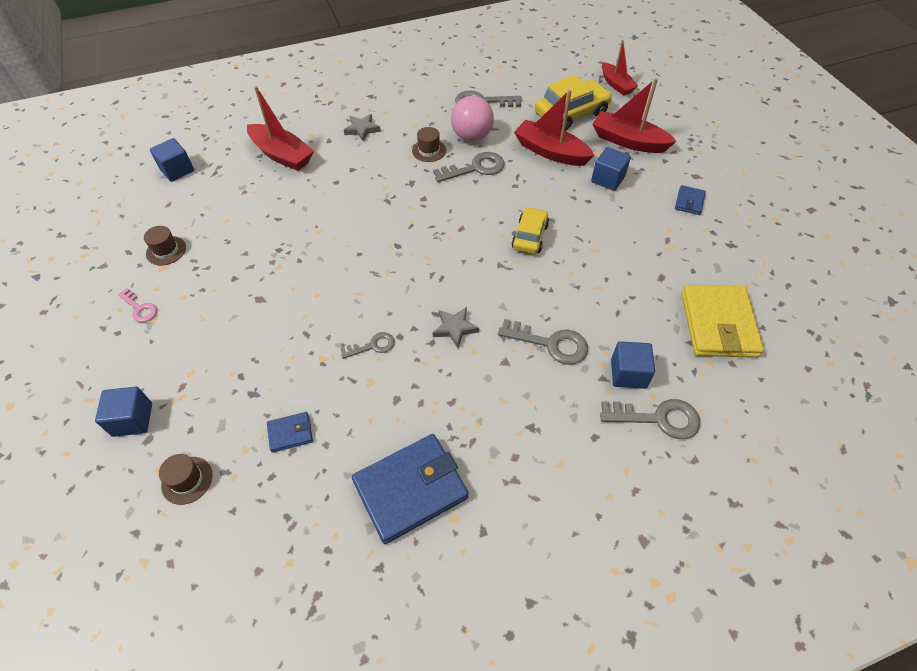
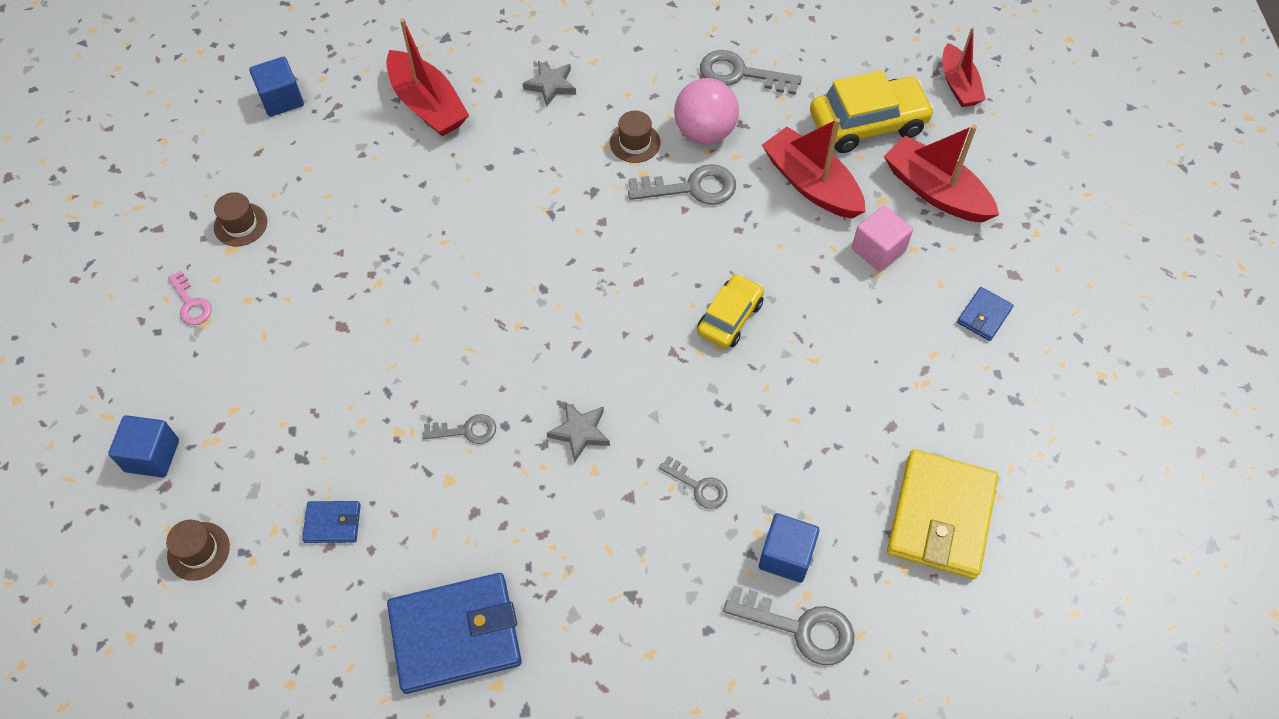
camera: 15 degrees right, 5 degrees up
grey key [498,319,588,365] -> grey key [659,456,728,509], size x0.60
blue cube [591,147,631,191] -> pink cube [852,205,913,272]

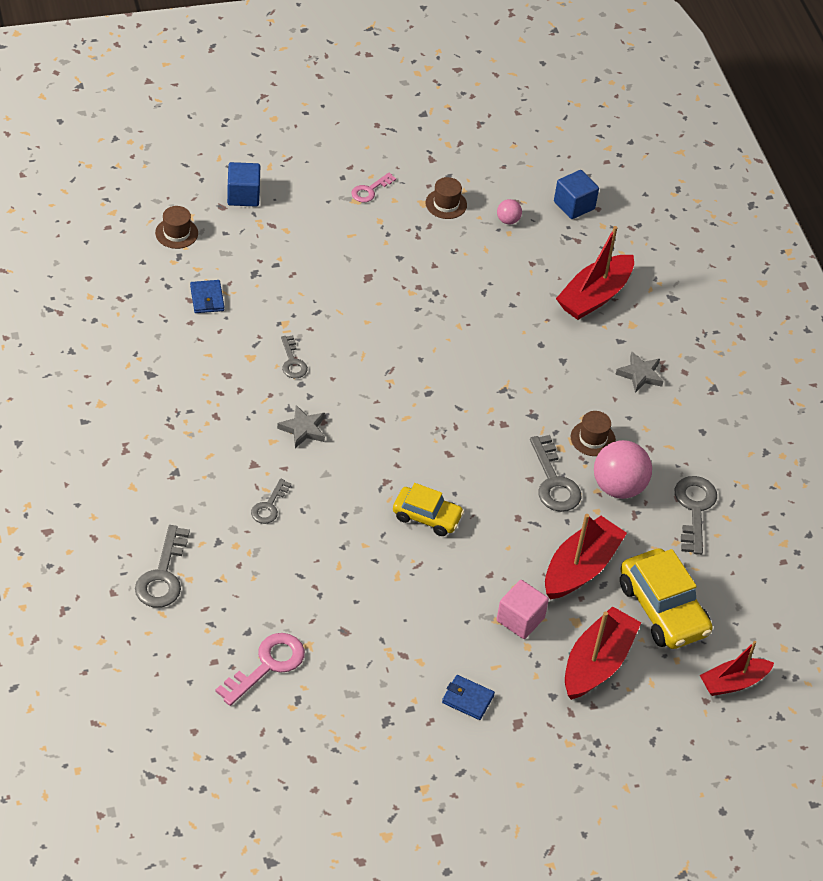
camera: 75 degrees right, 10 degrees down
blue wallet [387,573,522,694] -> none
blue cube [759,513,820,583] -> none
yellow wallet [887,449,998,579] -> pink key [216,633,305,706]
none -> pink ball [497,199,522,224]

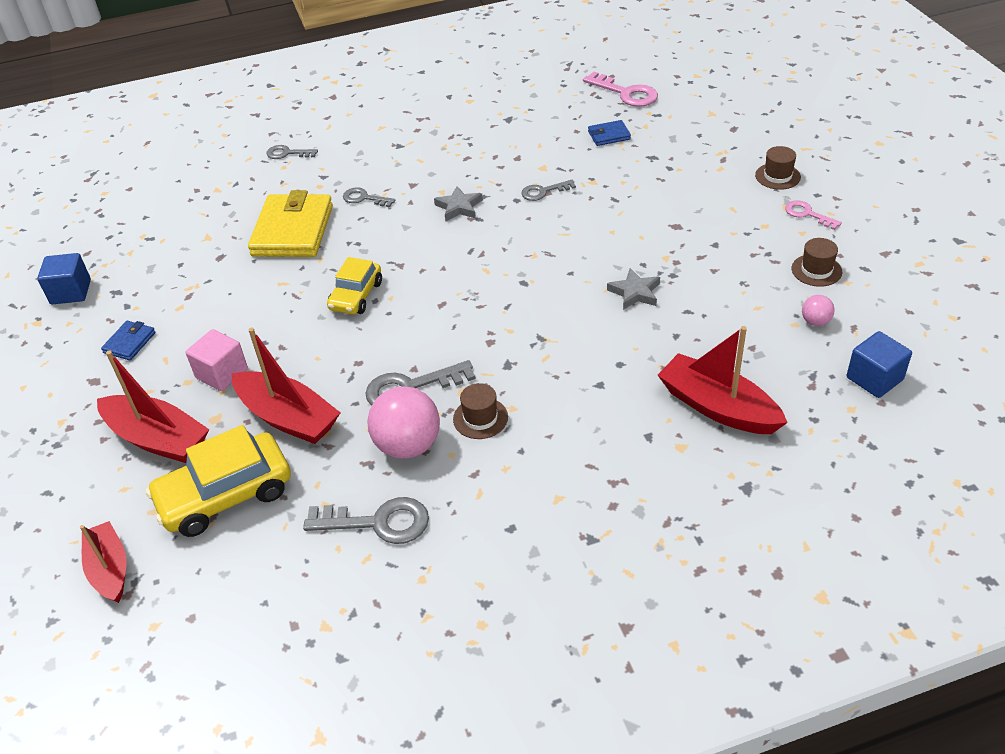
camera: 95 degrees right, 5 degrees down
grey key [135,525,190,608] -> grey key [266,145,318,159], size x0.60
brown hat [155,206,198,249] -> brown hat moved to [755,146,801,190]
pink key [216,633,305,706] -> pink key moved to [583,72,658,107]
blue cube [227,162,260,207] -> blue cube moved to [37,253,91,304]
grey star [615,351,664,393] -> grey star moved to [607,268,660,310]
none -> yellow wallet [248,190,333,257]

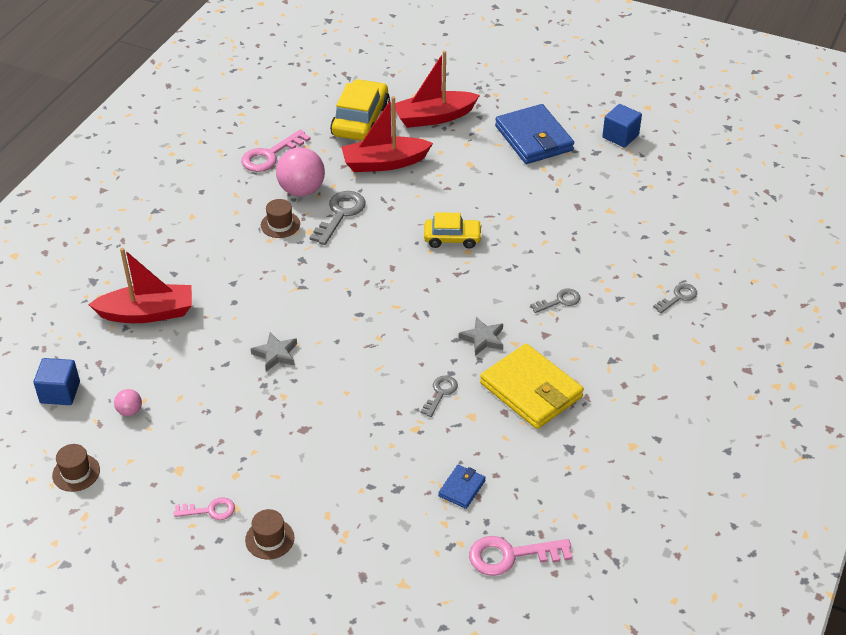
camera: 130 degrees right, 0 degrees up
red boat [80,521,127,603] -> none
blue wallet [101,321,156,360] -> blue wallet [495,104,574,164], size x2.16
pink cube [186,329,248,391] -> none
yellow wallet [248,190,333,257] -> yellow wallet moved to [480,344,584,429]
grey key [303,497,429,544] -> pink key [241,130,311,172]
yellow car [327,257,382,314] -> yellow car turned 120 degrees clockwise [424,212,482,249]
brown hat [792,238,842,287] -> brown hat moved to [52,444,100,492]

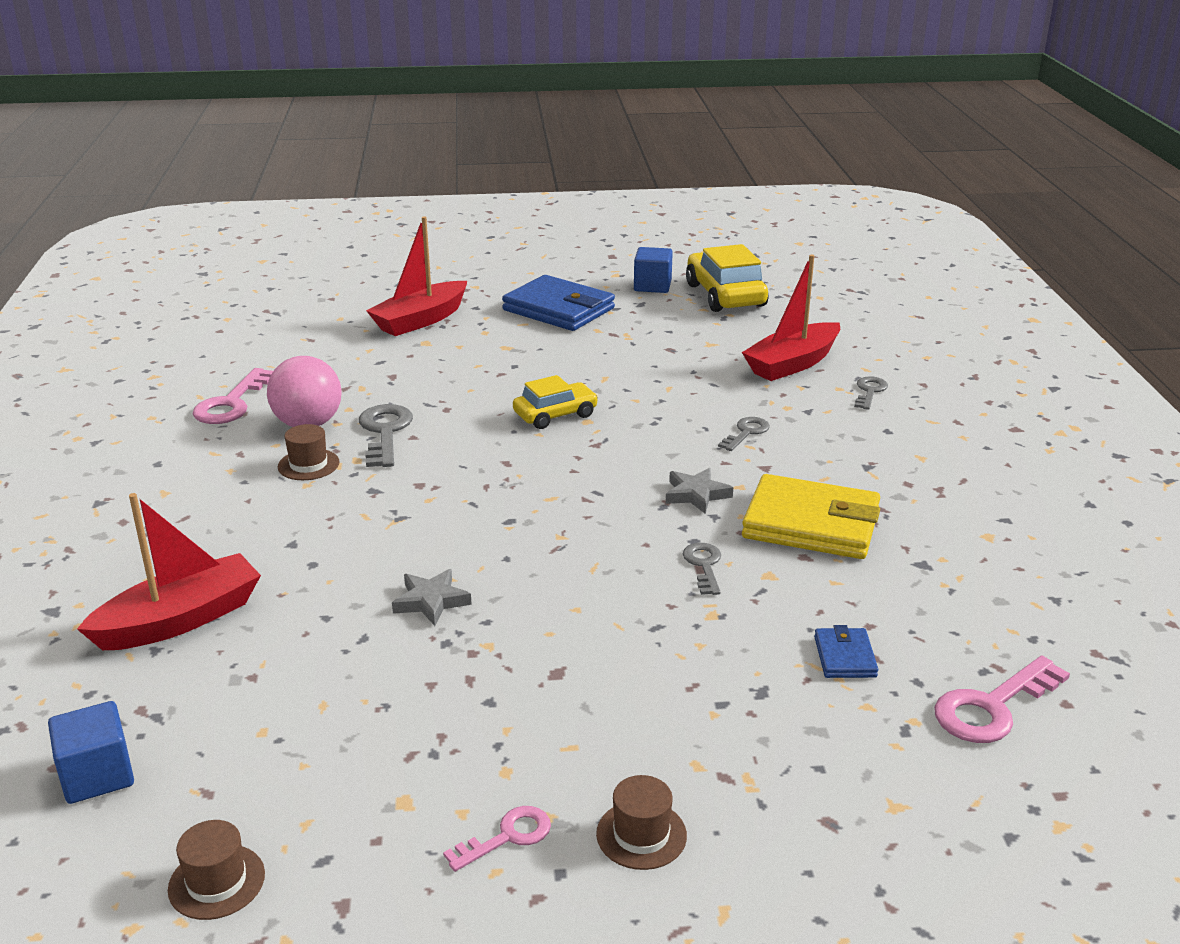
camera: 30 degrees left, 15 degrees down
pink ball [114,389,142,416] -> none
yellow car [330,79,390,141] -> yellow car moved to [686,244,768,312]
red boat [341,96,433,172] -> red boat moved to [742,254,840,381]

